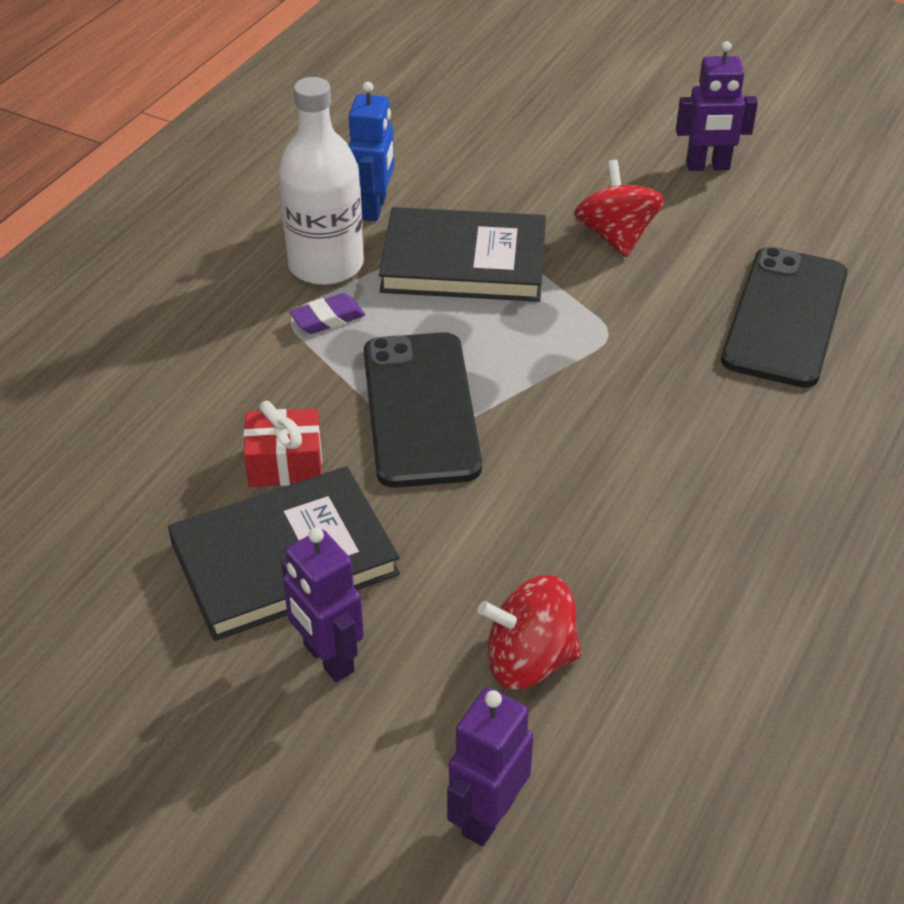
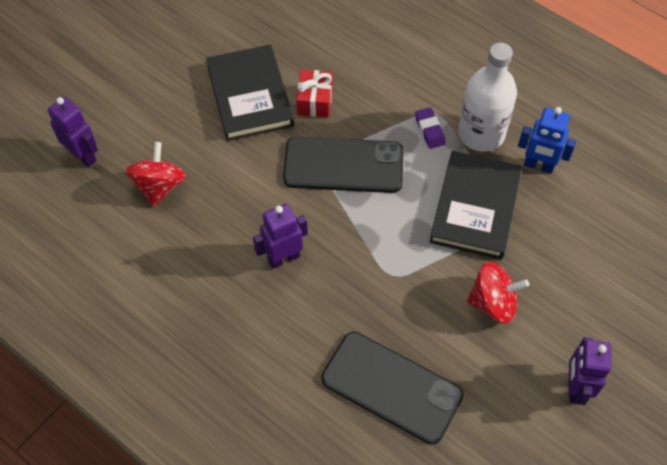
camera: 100 degrees right, 15 degrees up
purple robot [281,527,364,682] -> purple robot moved to [253,204,308,269]

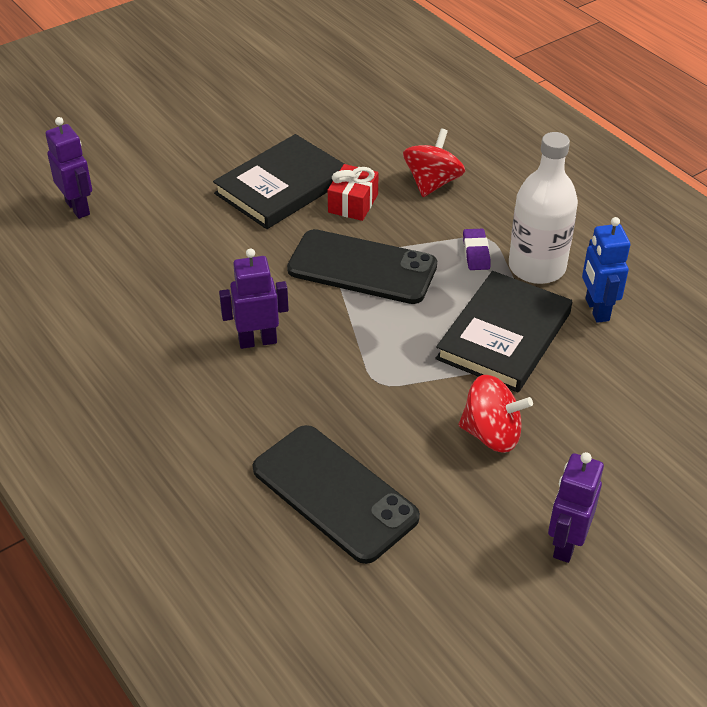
camera: 15 degrees right, 15 degrees down
red spinning top [125,142,186,207] -> red spinning top moved to [403,129,465,197]
black book [206,45,294,141] -> black book turned 45 degrees clockwise [213,134,344,229]
blue robot [518,107,576,174] -> blue robot turned 45 degrees clockwise [582,217,630,323]

